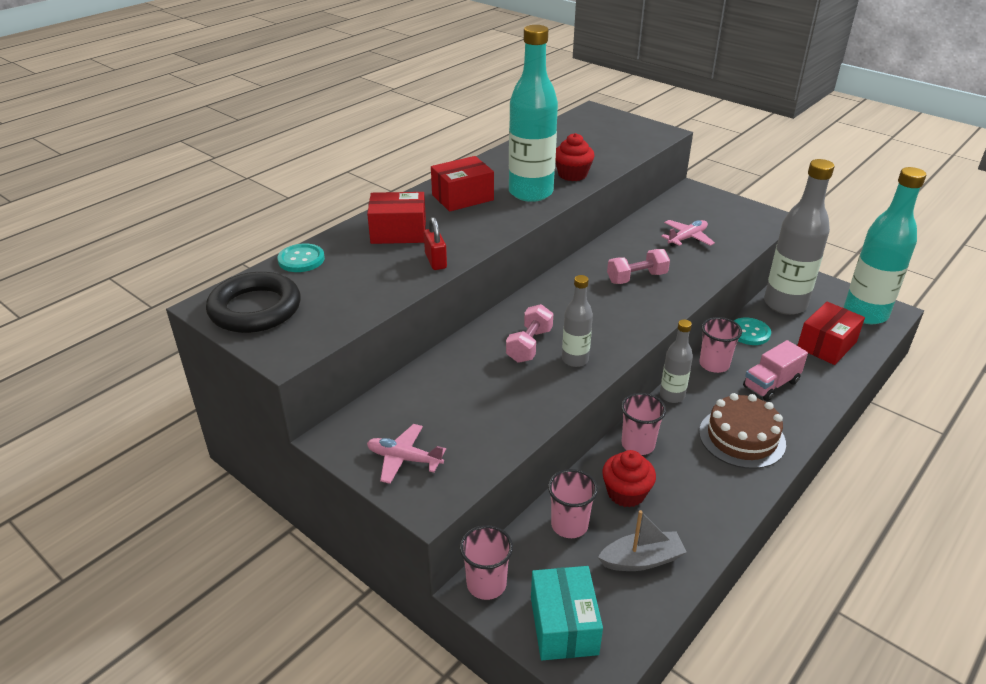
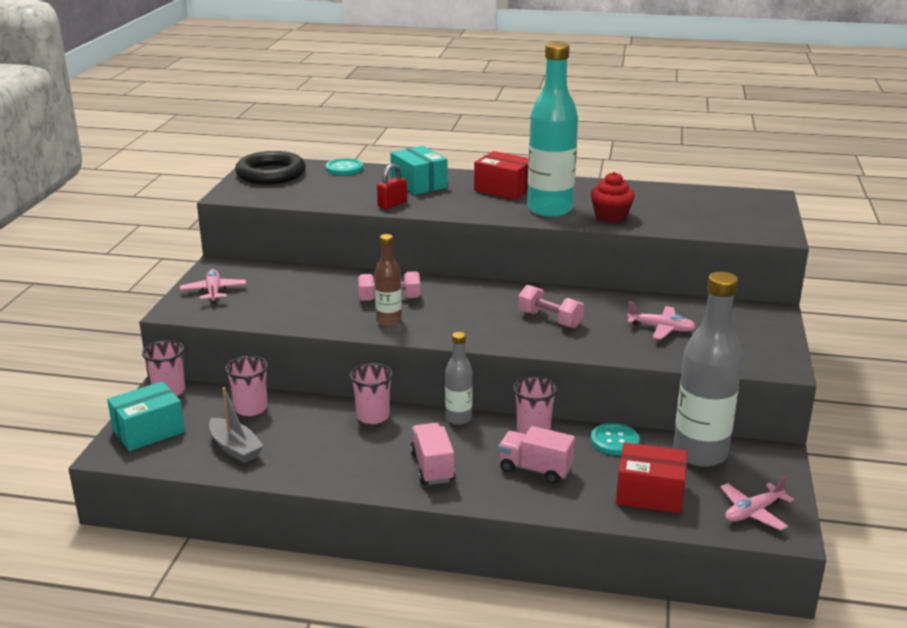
camera: 60 degrees right, 10 degrees down
red box [367,192,426,244] -> turquoise box [390,146,447,195]
grey bottle [562,275,593,367] -> brown bottle [374,234,402,326]
red cupcake [602,450,656,507] -> none
brown cake [699,393,786,469] -> pink truck [410,423,455,485]
turquoise bottle [844,167,926,324] -> pink plane [720,476,794,531]

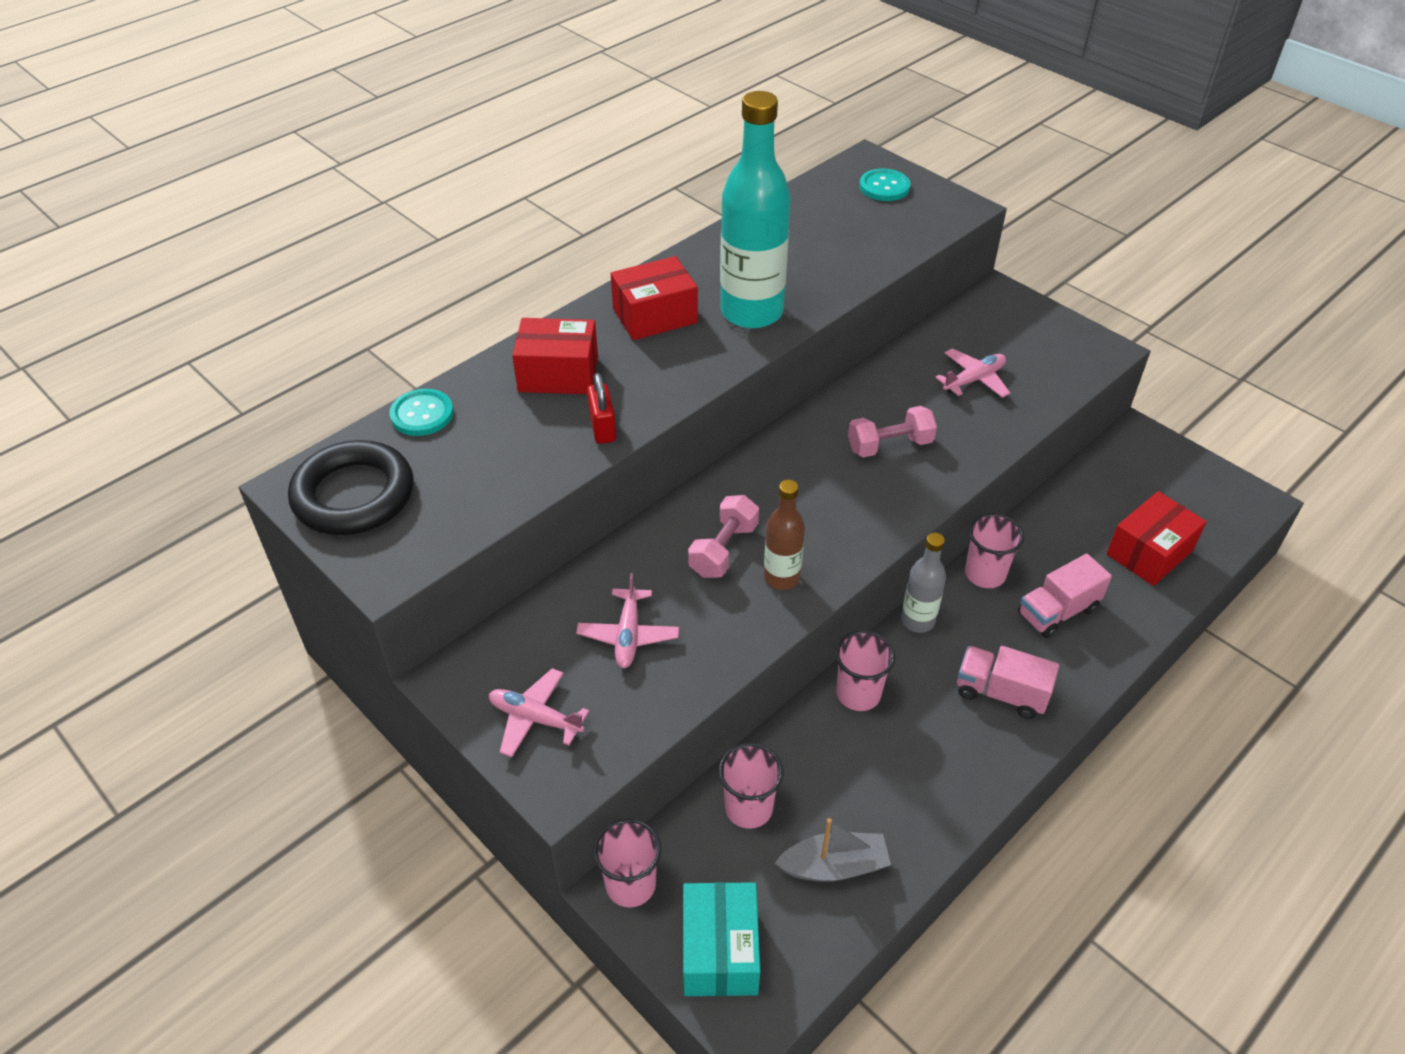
camera: 55 degrees left, 20 degrees up
turquoise box [390,146,447,195] -> red box [512,318,598,394]
red cupcake [591,172,635,223] -> none
turquoise button [591,423,639,455] -> turquoise button moved to [859,169,910,201]
grey bottle [673,272,743,467] -> none
pink plane [720,476,794,531] -> pink plane moved to [576,573,679,668]

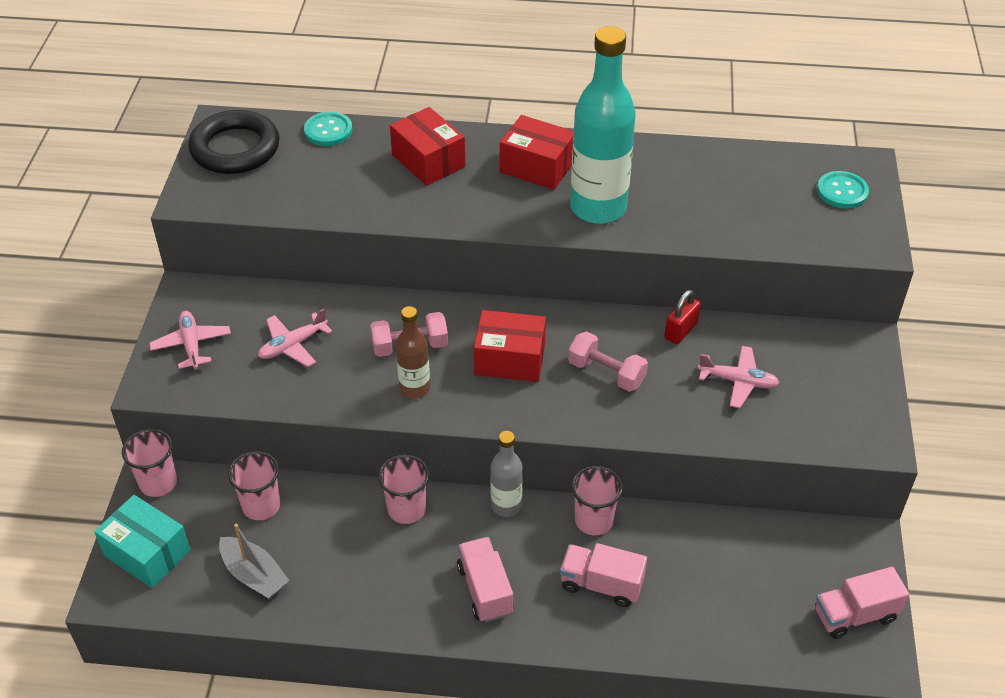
camera: 50 degrees right, 0 degrees up
red padlock [587,373,616,444] -> red padlock moved to [664,290,701,344]
turquoise box [683,882,760,996] -> turquoise box turned 75 degrees clockwise [94,495,191,588]
red box [1107,491,1207,586] -> red box moved to [474,310,546,382]
none -> pink truck [815,567,909,639]

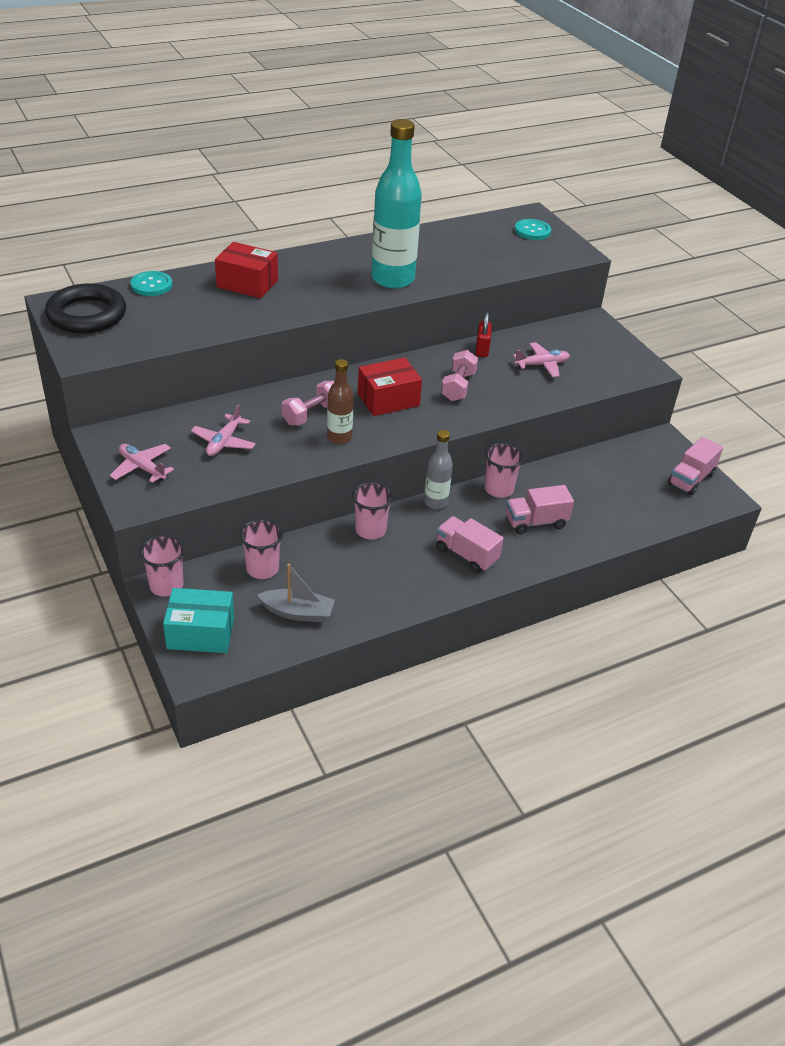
camera: 35 degrees left, 5 degrees down
red box [500,115,574,190] -> none
pink dumbbell [568,332,648,392] -> pink dumbbell turned 75 degrees counterclockwise [441,350,478,401]

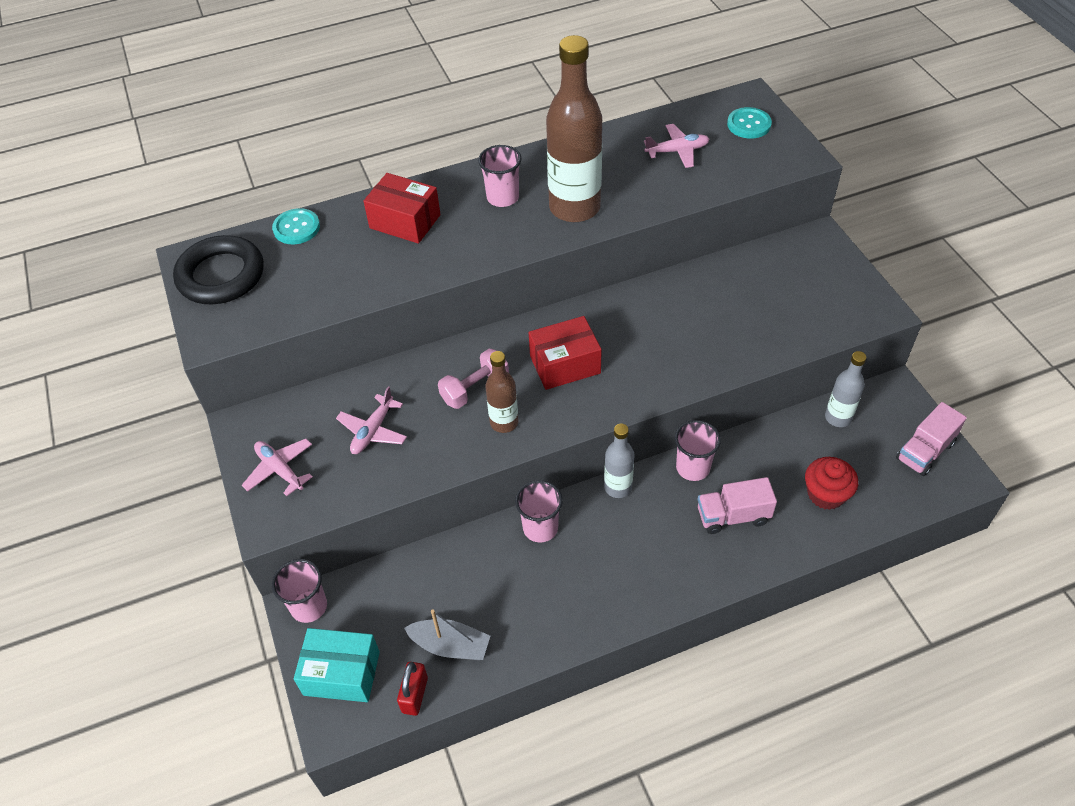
camera: 10 degrees right, 10 degrees up
pink cup [239,519,283,579] -> pink cup moved to [478,145,522,207]
turquoise bottle [371,119,422,289] -> brown bottle [546,35,602,222]
pink truck [436,516,504,573] -> none
pink dumbbell [441,350,478,401] -> none
red padlock [476,312,492,357] -> red padlock moved to [397,662,428,716]
pink plane [513,342,570,377] -> pink plane moved to [644,124,710,168]
none -> red cupcake [805,457,858,510]
none -> grey bottle [825,351,867,427]

